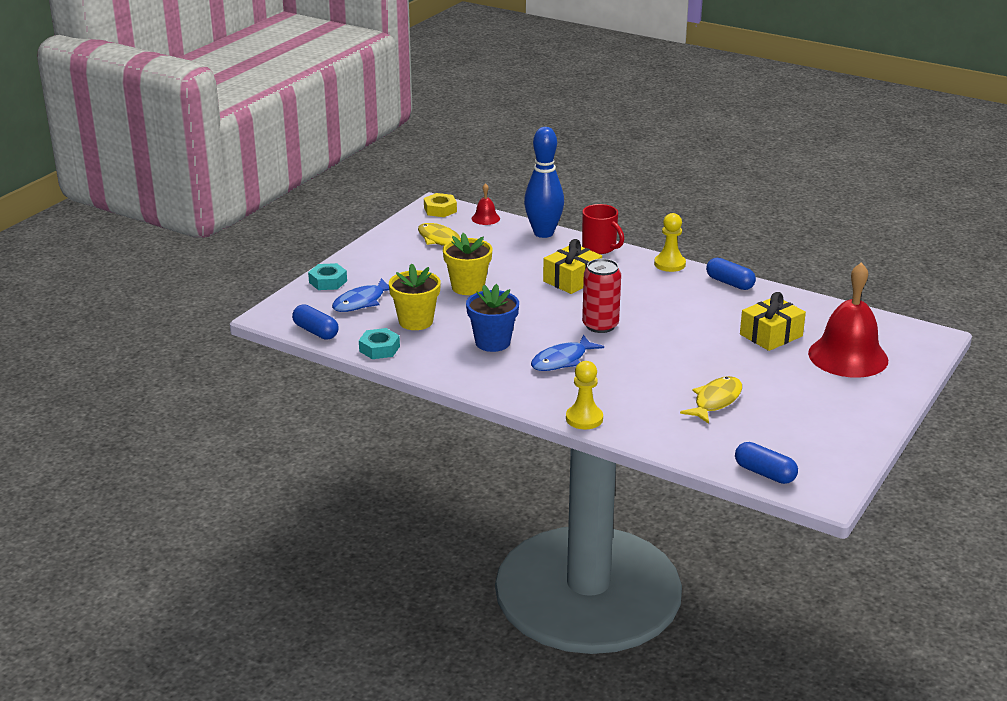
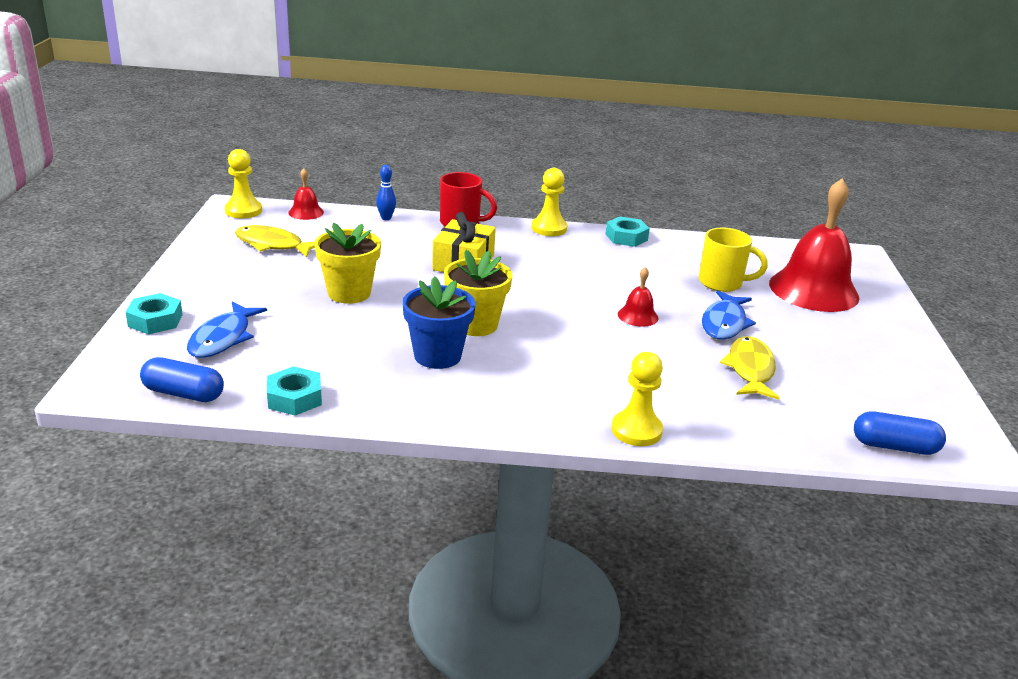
camera: 30 degrees left, 0 degrees up
yellow flower pot [389,263,441,330] -> yellow flower pot moved to [444,250,513,336]
yellow nut [424,193,457,217] -> yellow pawn [225,149,262,218]
blue bowling pin [524,127,564,238] -> blue bowling pin [376,165,396,220], size x0.42
blue fish [531,335,604,371] -> blue fish moved to [702,290,756,340]
red can [582,259,621,333] -> none
blue capsule [706,258,756,290] -> turquoise nut [605,217,650,247]
yellow gift [740,292,806,351] -> yellow mug [699,228,768,292]
none -> red bell [618,267,658,327]

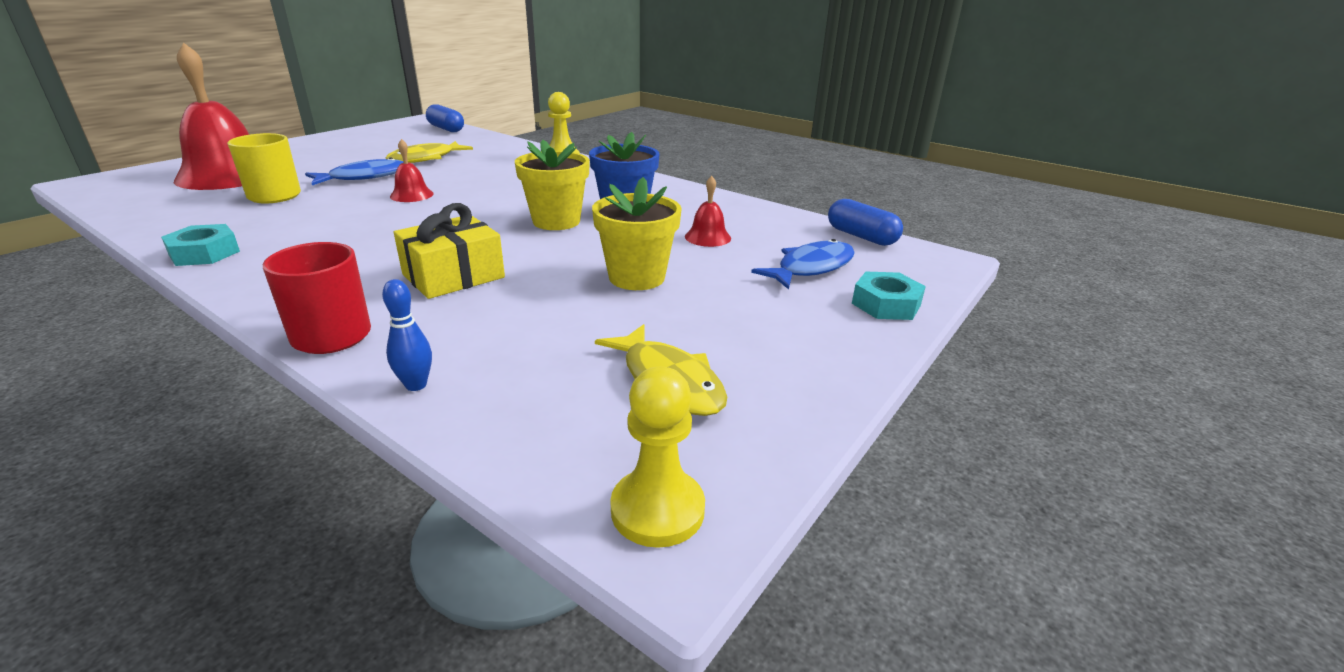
camera: 145 degrees left, 0 degrees up
turquoise nut [267,366,322,416] -> none
red bell [288,168,324,220] -> red bell moved to [685,176,731,247]
yellow pawn [532,168,568,236] -> none

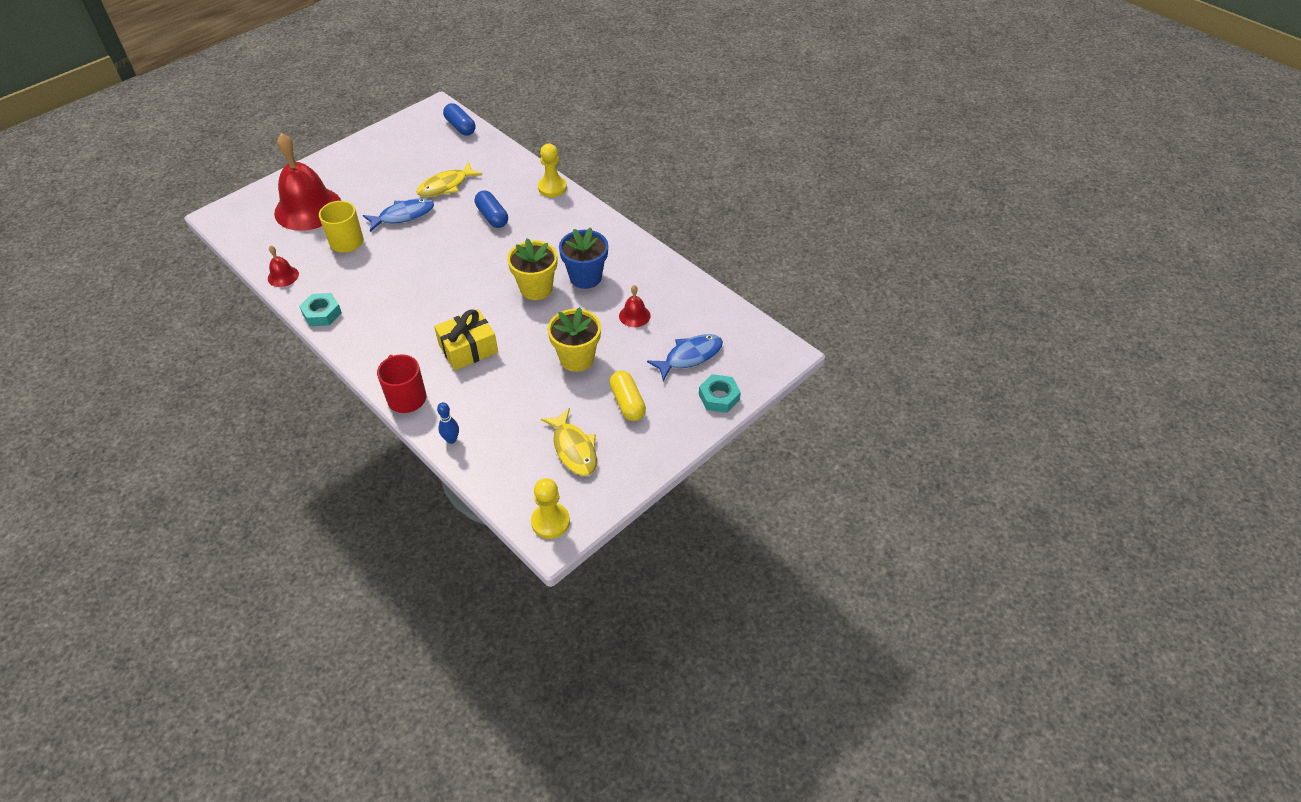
camera: 10 degrees right, 20 degrees up
red bell [390,139,433,202] -> red bell moved to [268,245,299,287]
blue capsule [828,199,903,246] -> blue capsule moved to [475,190,508,228]
none -> yellow capsule [609,371,646,421]

